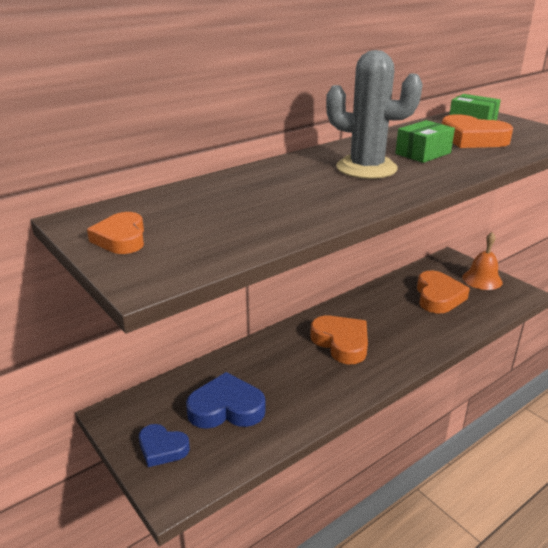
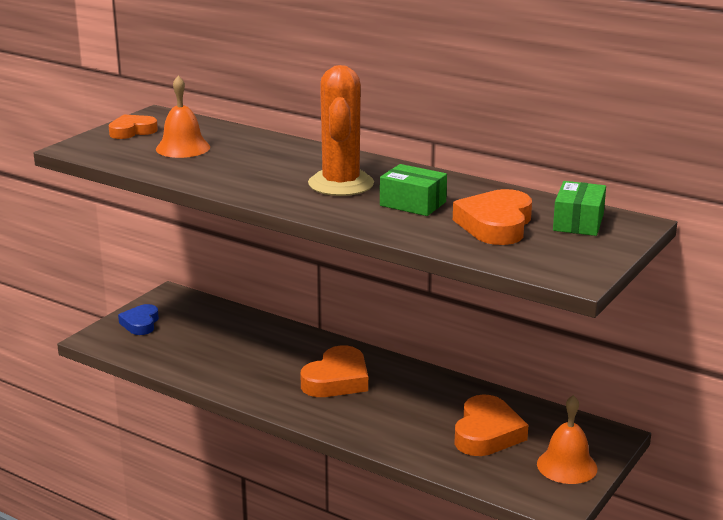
camera: 70 degrees right, 5 degrees down
blue heart [186,372,266,429] -> none
grey cactus [326,50,423,179] -> orange cactus [308,65,374,196]
orange heart [417,271,470,314] -> orange heart turned 60 degrees counterclockwise [455,394,528,456]
none -> orange bell [156,76,210,158]

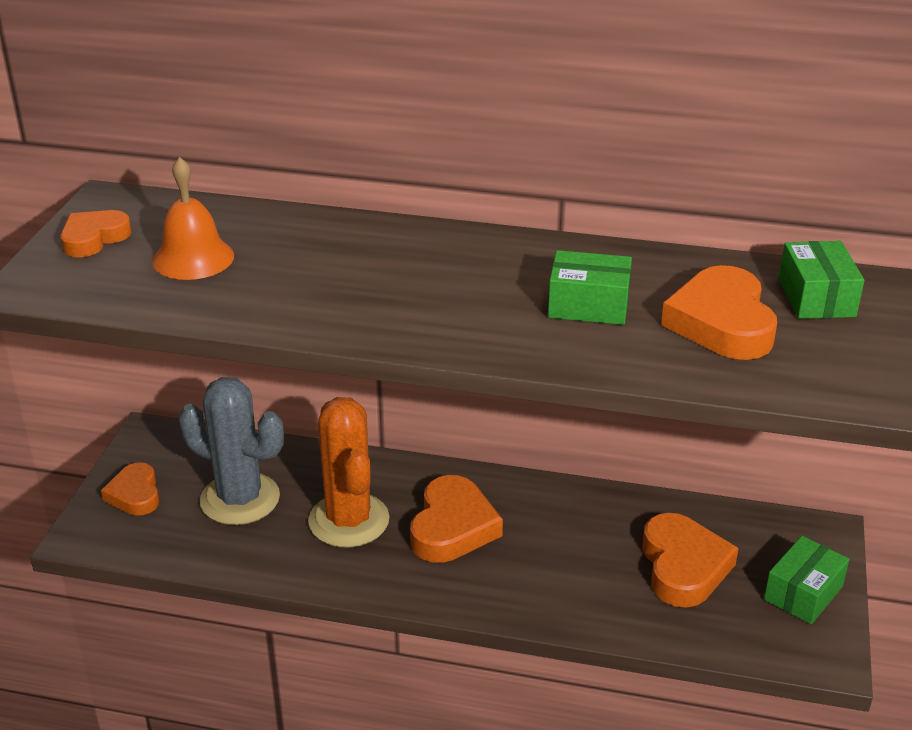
camera: 20 degrees left, 10 degrees up
blue heart [118,304,159,335] -> orange heart [101,462,159,516]
orange cactus [308,65,374,196] -> orange cactus moved to [308,397,389,548]
orange bell [537,395,597,484] -> green box [764,536,850,624]
none -> grey cactus [179,377,284,525]

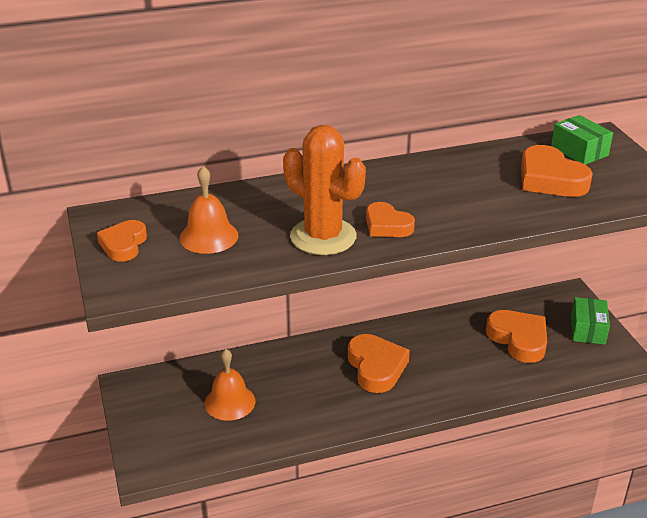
camera: 30 degrees left, 0 degrees up
orange heart [101,462,159,516] -> orange heart moved to [366,202,415,237]
grey cactus [179,377,284,525] -> orange bell [204,349,255,421]
orange cactus [308,397,389,548] -> orange cactus moved to [283,125,366,255]
green box [548,250,632,325] -> none

